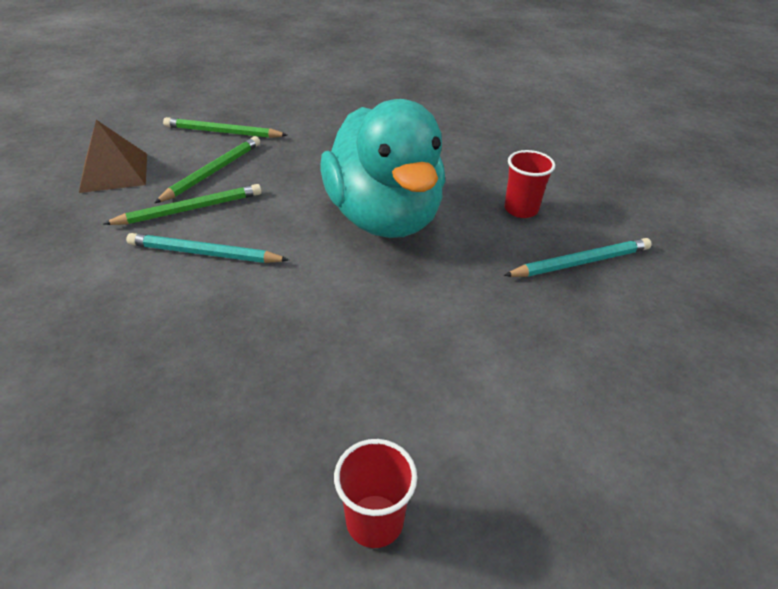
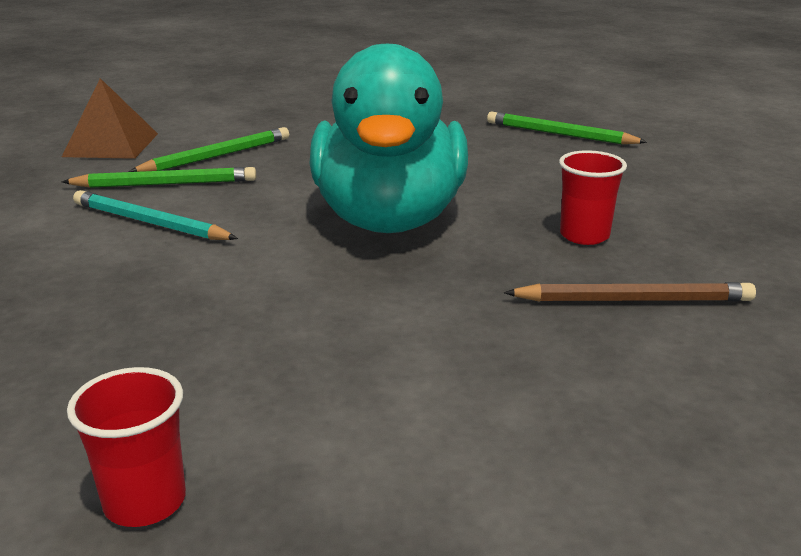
camera: 20 degrees right, 15 degrees down
green pencil [163,117,287,138] -> green pencil moved to [487,112,647,144]
turquoise pencil [504,238,652,277] -> brown pencil [504,282,756,302]

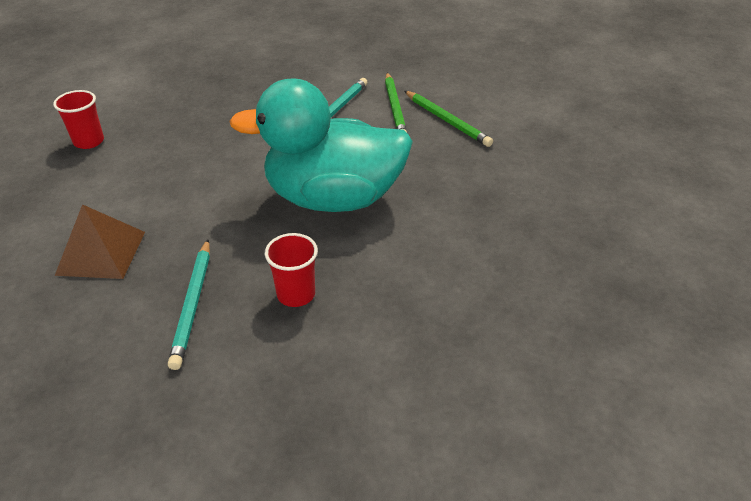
camera: 90 degrees right, 15 degrees up
brown pyramid [62,78,158,159] -> brown pyramid moved to [55,204,145,279]
green pencil [487,112,647,144] -> none
brown pencil [504,282,756,302] -> turquoise pencil [168,239,210,370]

